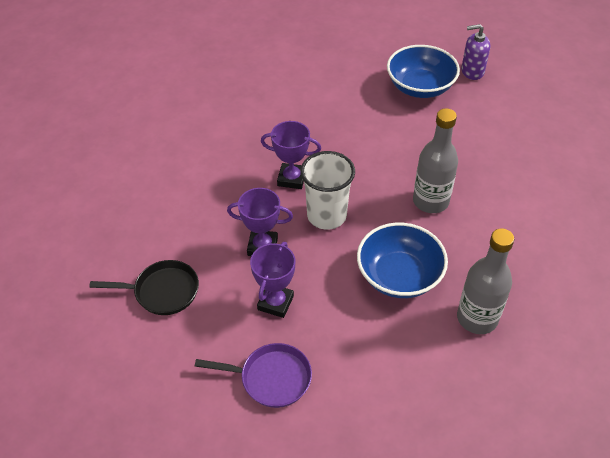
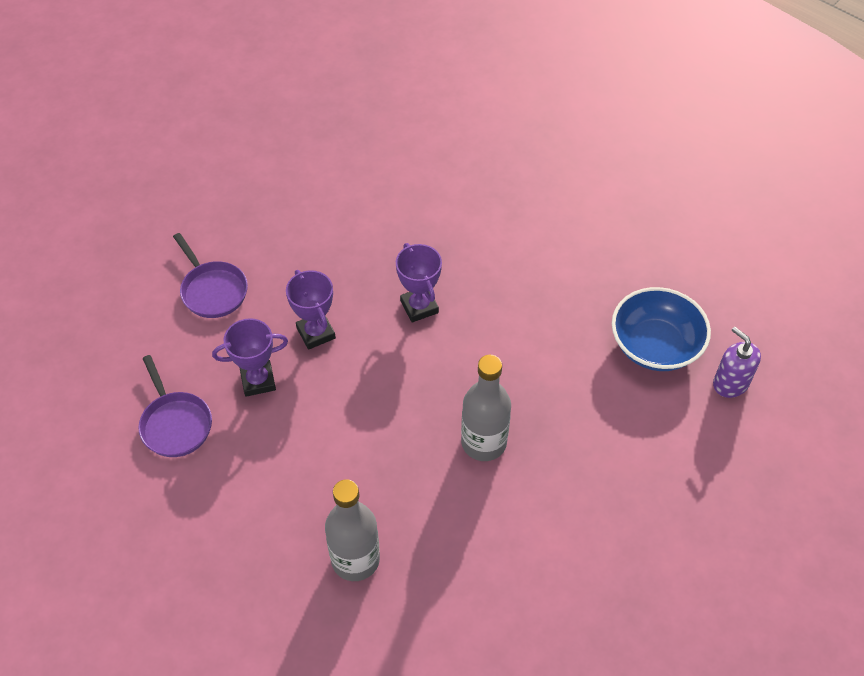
camera: 55 degrees right, 5 degrees up
black pan [89,260,199,315] -> purple pan [173,233,248,318]
white cup [301,151,355,230] -> none
blue bowl [357,223,448,298] -> none

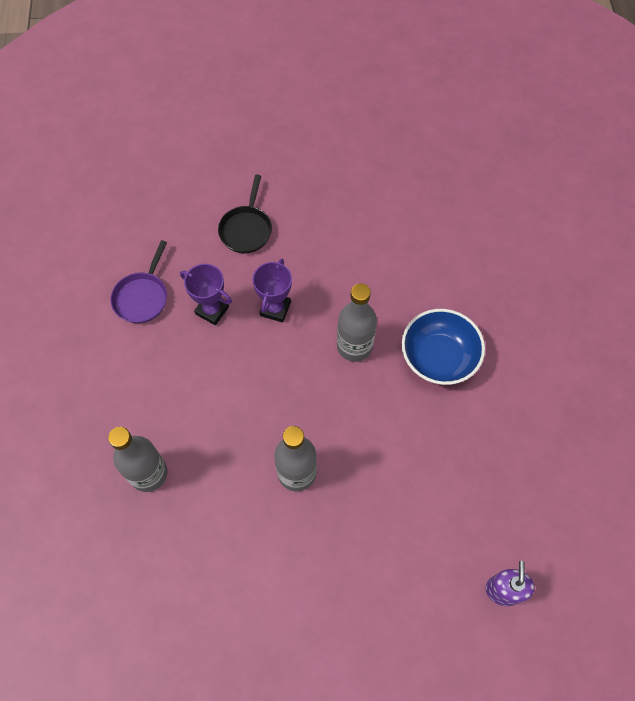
camera: 45 degrees right, 10 degrees up
purple pan [173,233,248,318] -> black pan [218,175,272,253]
purple trophy [396,243,442,322] -> grey bottle [337,283,377,362]
blue bowl [612,287,711,371] -> blue bowl moved to [402,309,485,385]

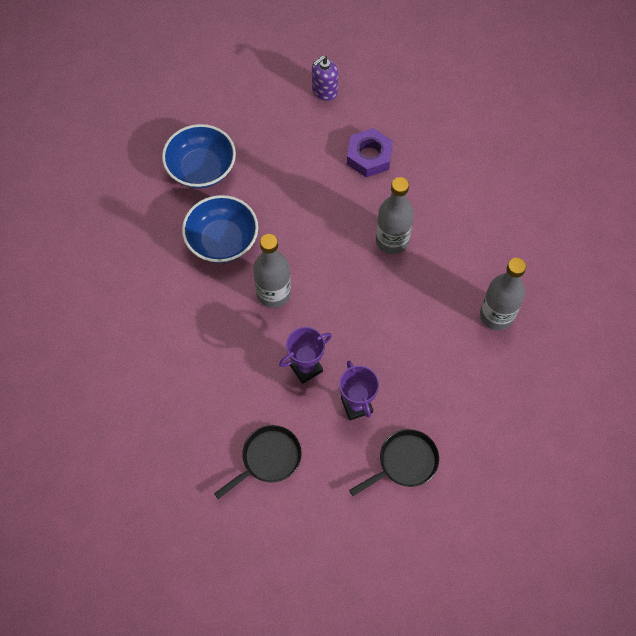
camera: 140 degrees left, 0 degrees up
purple pan [111,240,167,323] -> black pan [349,429,439,496]
none -> blue bowl [162,124,236,188]
none -> purple nut [347,128,393,177]

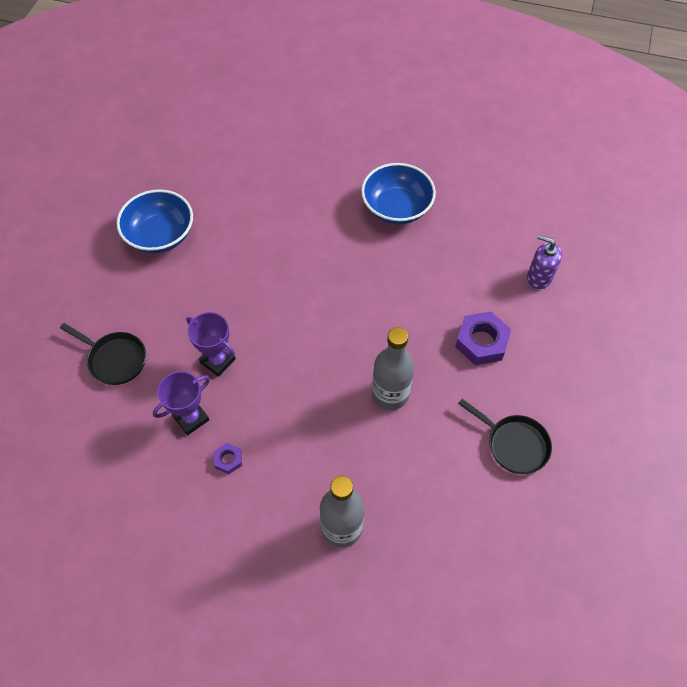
camera: 70 degrees right, 5 degrees down
blue bowl [182,195,258,263] -> blue bowl moved to [117,189,193,253]
grey bottle [253,234,291,308] -> none
black pan [349,429,439,496] -> black pan moved to [458,399,552,474]
none -> purple nut [214,443,242,474]

